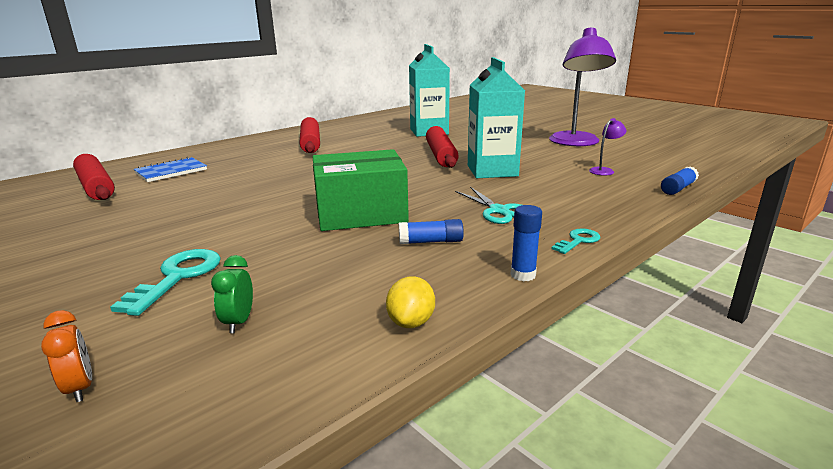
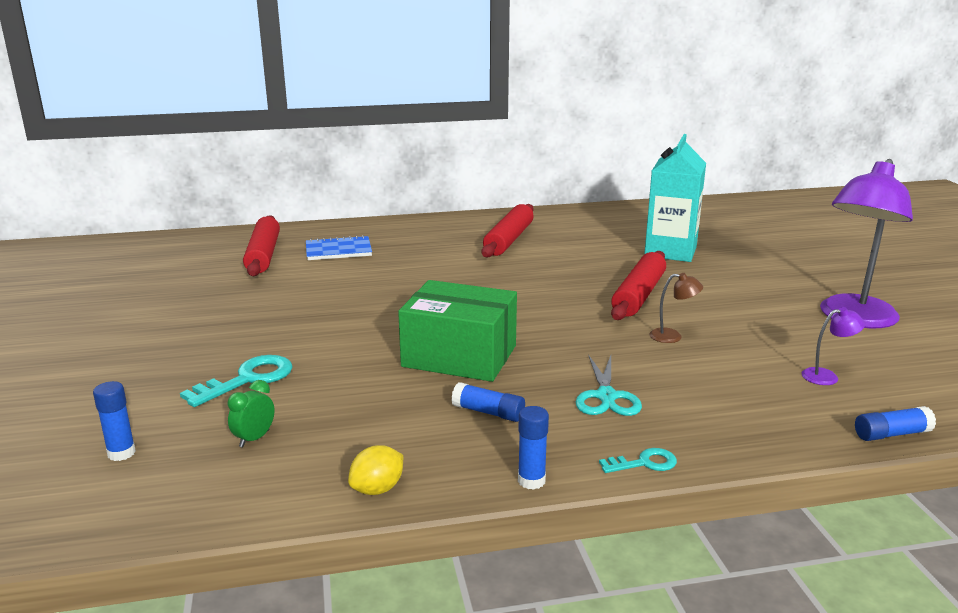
camera: 30 degrees right, 0 degrees up
orange clock [41,310,92,402] -> blue glue stick [93,381,136,461]
turquoise carton [468,57,525,178] -> brown lamp [649,273,703,343]

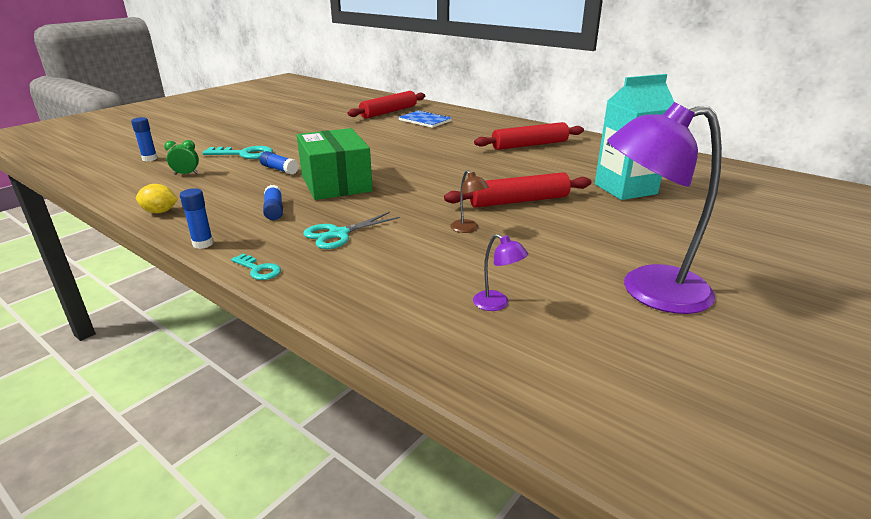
camera: 50 degrees right, 5 degrees up
blue glue stick [855,406,936,441] -> blue glue stick moved to [259,151,299,174]

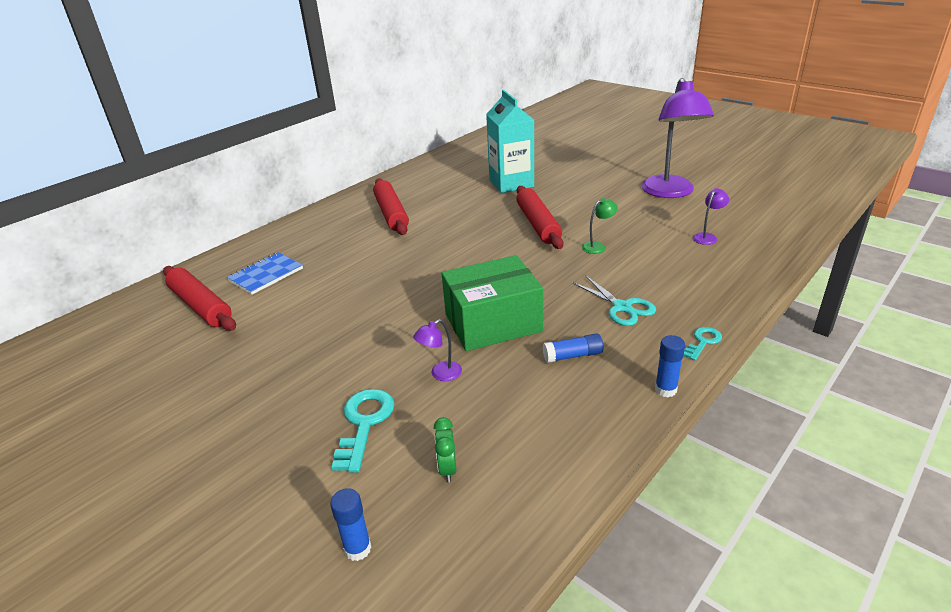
camera: 85 degrees left, 5 degrees up
yellow lemon [136,184,178,213] -> none
blue glue stick [259,151,299,174] -> purple lamp [413,319,462,381]
brown lamp [450,170,489,233] -> green lamp [582,198,618,254]

